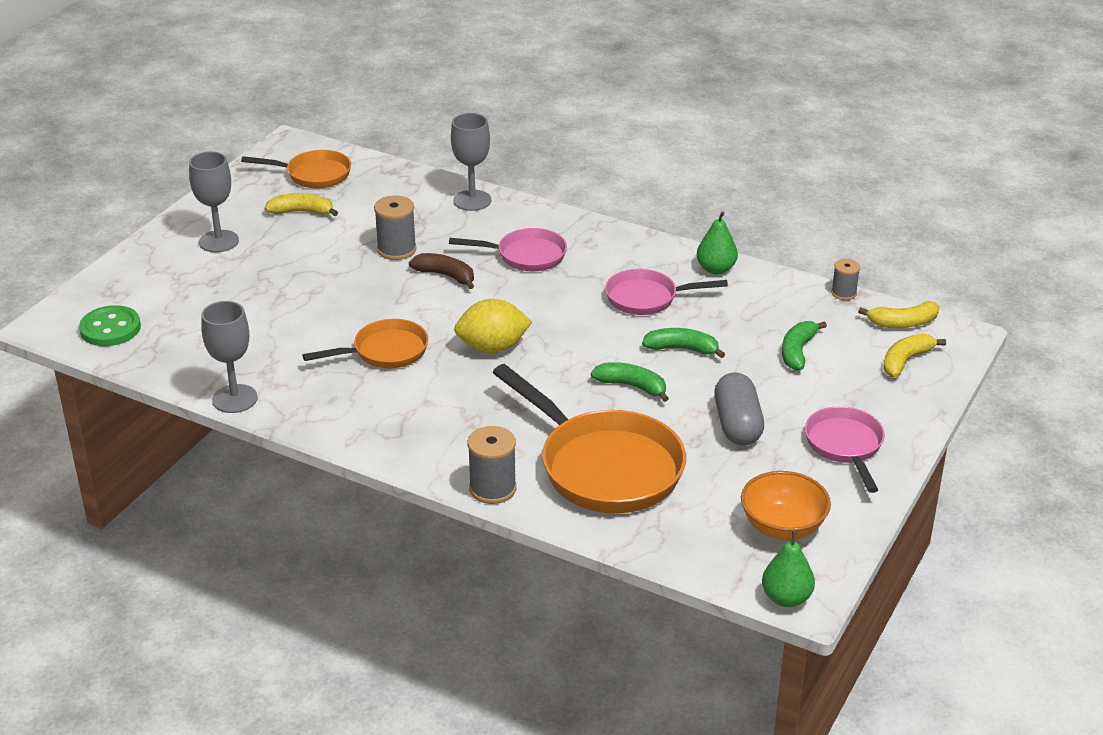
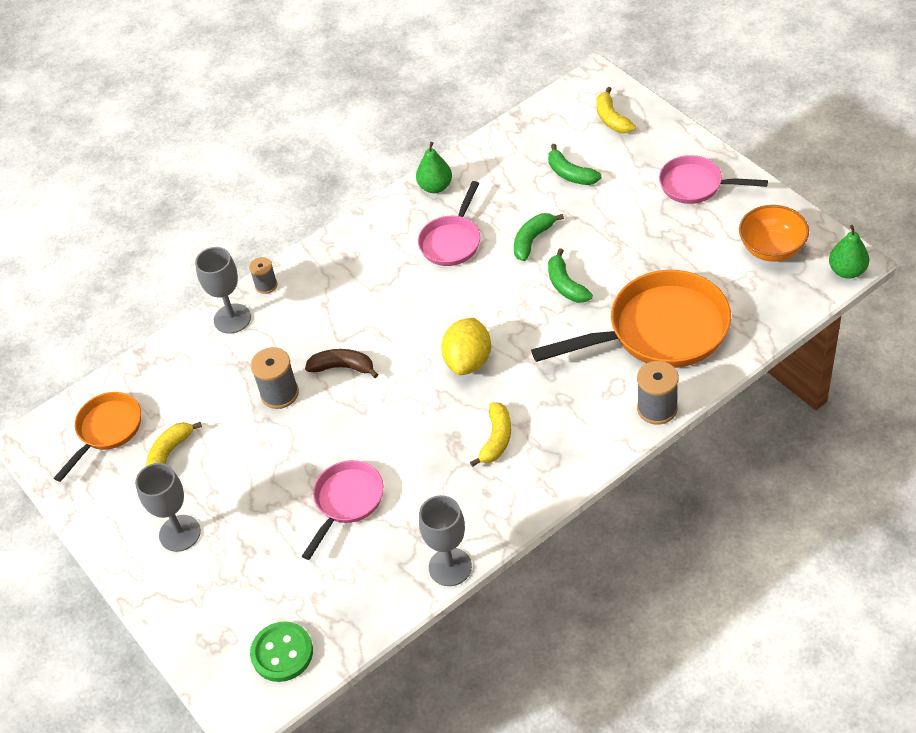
camera: 60 degrees left, 15 degrees up
orange pan [302,319,428,368] -> none
brown banana [409,253,474,289] -> brown banana turned 45 degrees clockwise [305,349,378,378]
pink pan [449,228,567,271] -> pink pan moved to [302,460,384,560]
green banana [591,362,669,402] -> green banana turned 75 degrees counterclockwise [548,248,593,303]
grey capsule [714,372,764,446] -> none
grey spool [831,259,860,300] -> grey spool moved to [249,257,277,294]
yellow banana [858,301,939,328] -> yellow banana moved to [470,402,511,467]

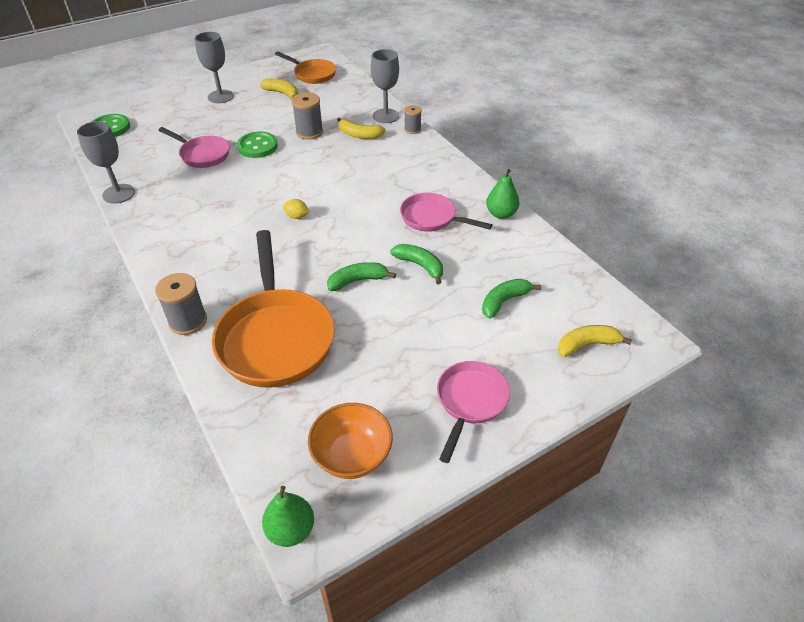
camera: 90 degrees right, 5 degrees down
brown banana [305,349,378,378] -> none
yellow lemon [441,318,491,375] -> yellow lemon [283,199,309,219], size x0.49
yellow banana [470,402,511,467] -> yellow banana moved to [337,118,386,139]
none -> green button [237,131,278,158]

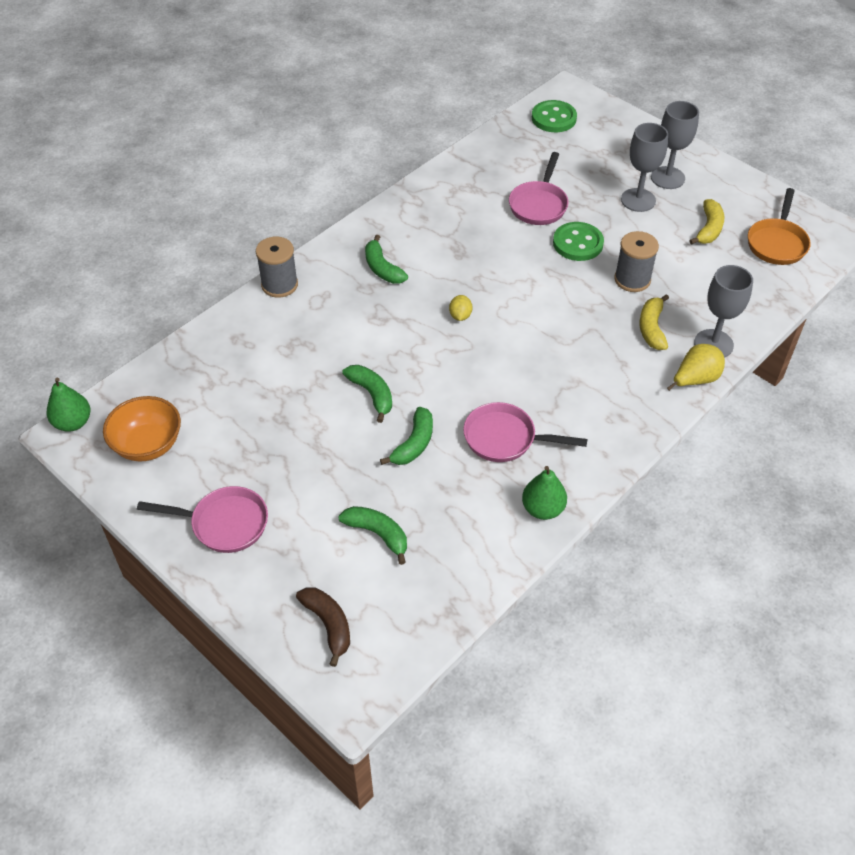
camera: 75 degrees right, 5 degrees up
grey goblet [77,121,135,204] -> grey goblet moved to [621,123,668,212]
orange pan [212,230,335,388] -> none
pink pan [400,193,492,232] -> pink pan turned 90 degrees counterclockwise [463,402,588,462]
grey spool [404,105,422,134] -> yellow pear [667,344,725,391]
yellow banana [558,325,632,357] -> brown banana [296,588,350,667]
none -> green banana [365,235,408,284]

